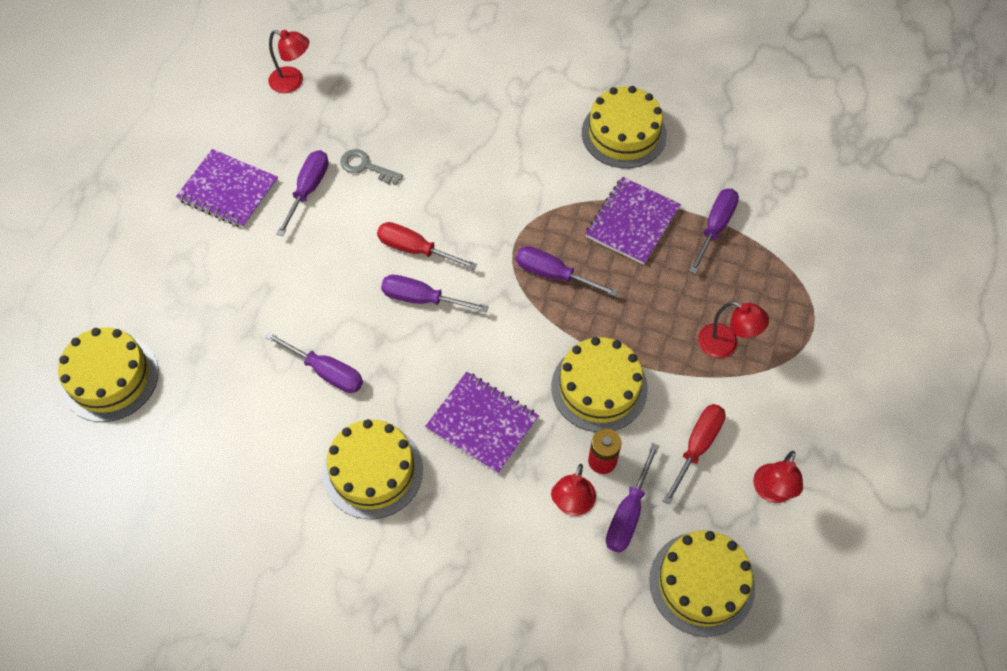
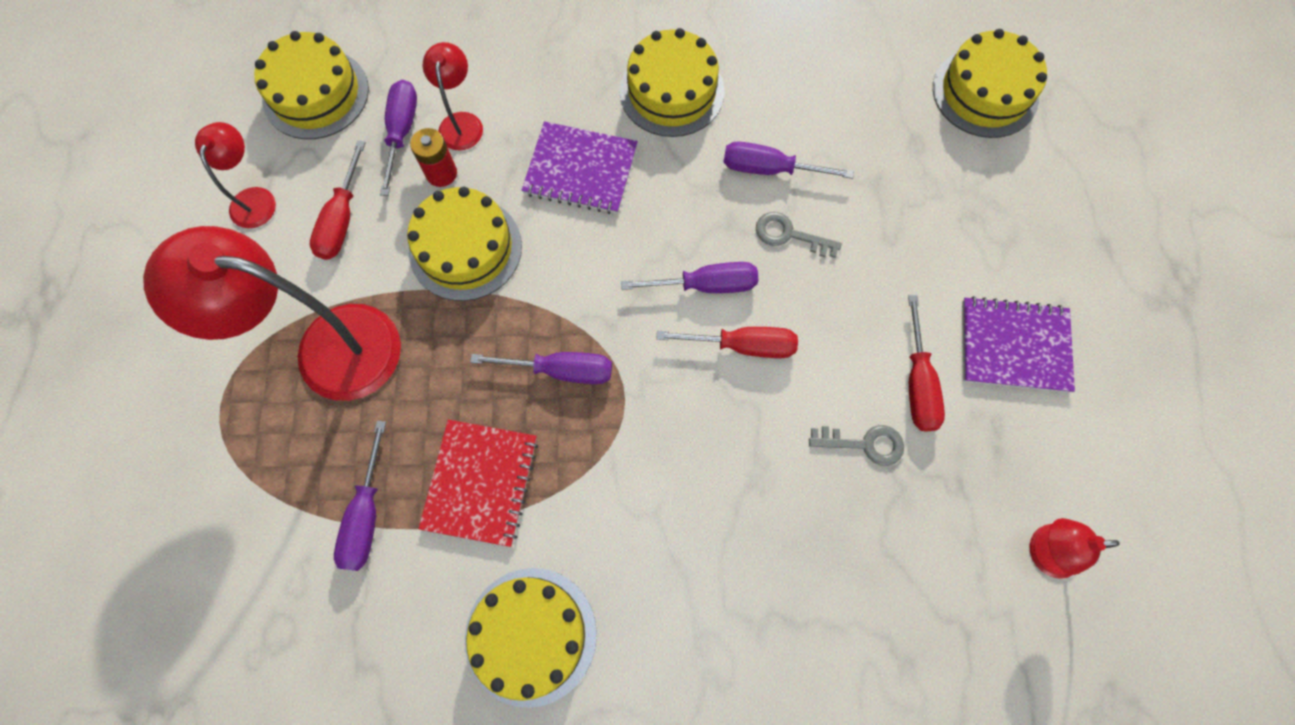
camera: 160 degrees right, 10 degrees up
purple screwdriver [276,150,329,236] -> red screwdriver [908,295,945,432]
purple notebook [585,177,681,265] -> red notebook [418,420,538,547]
red lamp [698,301,769,358] -> red lamp [143,226,401,401], size x2.08
none -> grey key [756,212,842,258]

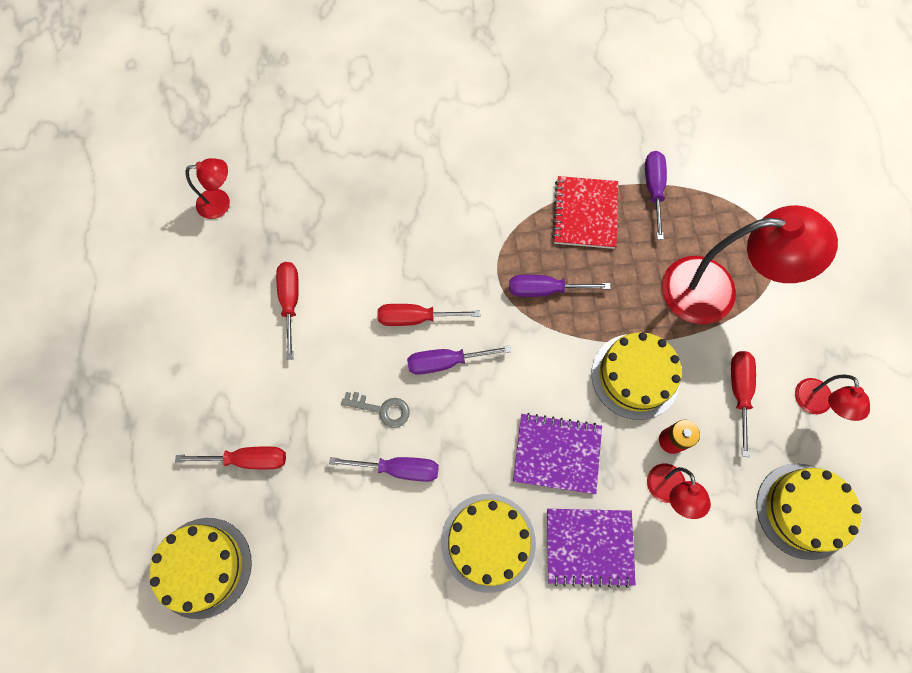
camera: 175 degrees right, 0 degrees up
purple screwdriver [380,80,417,196] -> none
yellow cake [465,568,597,708] -> none
grey key [809,425,904,466] -> none
purple notebook [962,296,1075,393] -> purple notebook moved to [547,509,636,588]
none -> red screwdriver [175,447,286,469]

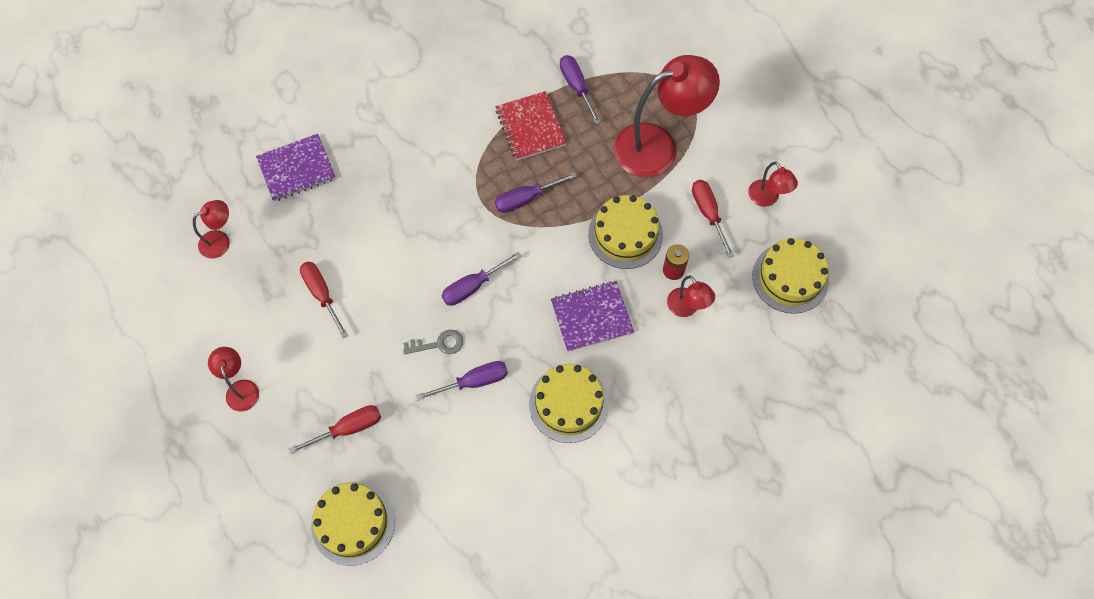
camera: 25 degrees left, 5 degrees down
red screwdriver [377,304,480,326] -> none
purple notebook [547,509,636,588] -> purple notebook moved to [256,134,336,202]
none -> red lamp [208,347,259,411]

